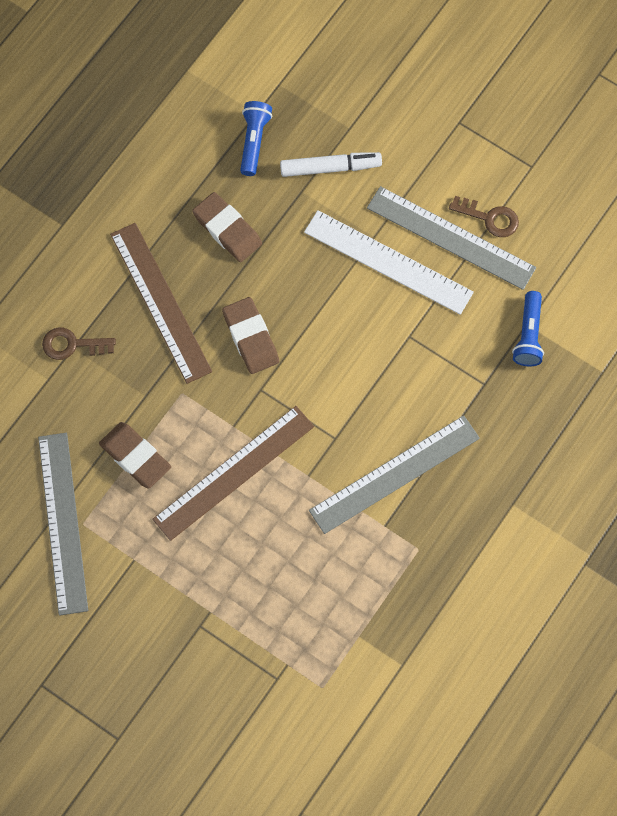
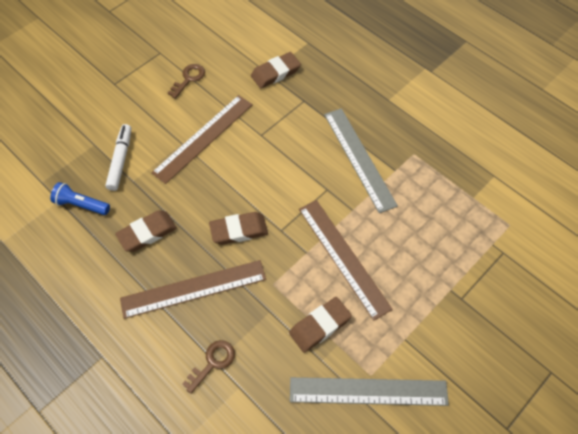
camera: 80 degrees left, 10 degrees down
brown key [42,327,116,360] -> brown key turned 150 degrees counterclockwise [182,340,235,394]
white ruler [304,210,474,315] -> brown ruler [151,95,253,184]
grey ruler [367,186,536,290] -> none
blue flashlight [512,291,544,367] -> brown eraser [251,52,301,89]

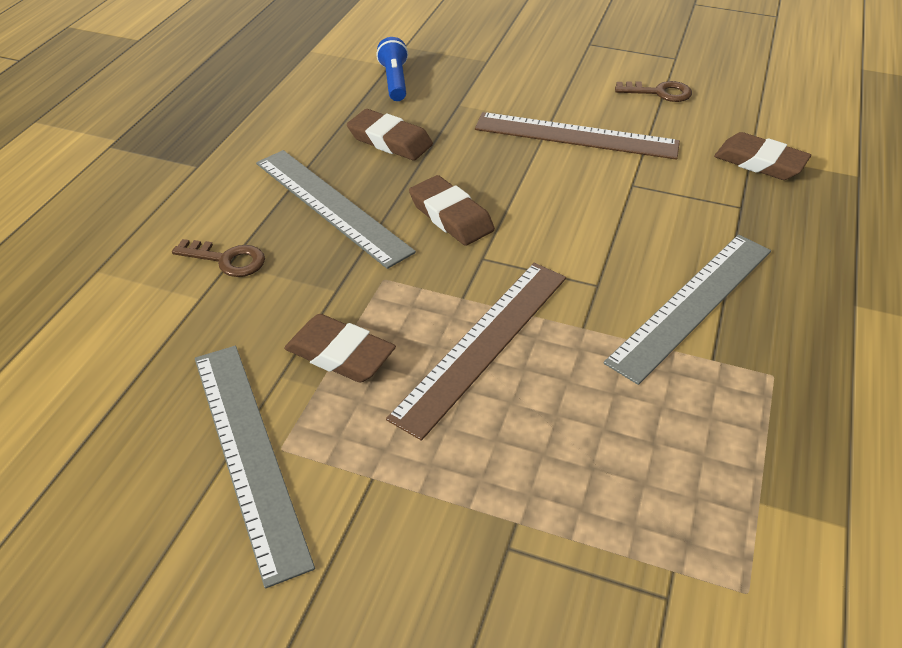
camera: 65 degrees right, 15 degrees down
white marker [105,124,131,191] -> none
brown ruler [120,260,266,319] -> grey ruler [256,150,416,269]

